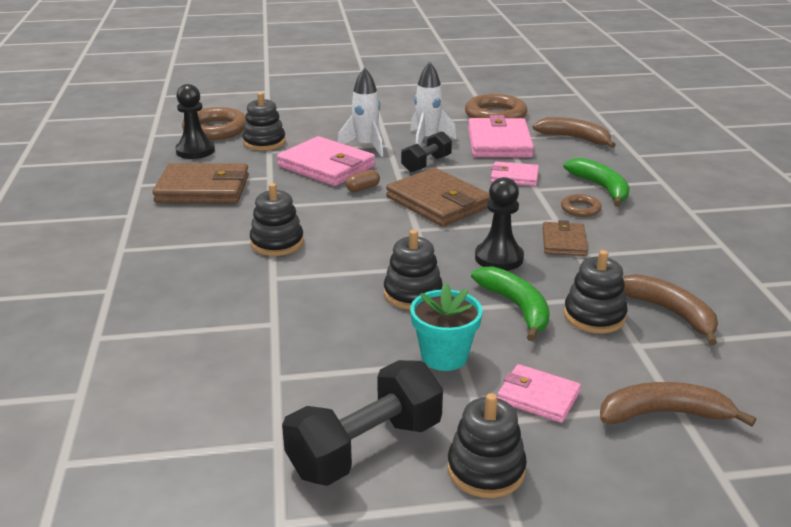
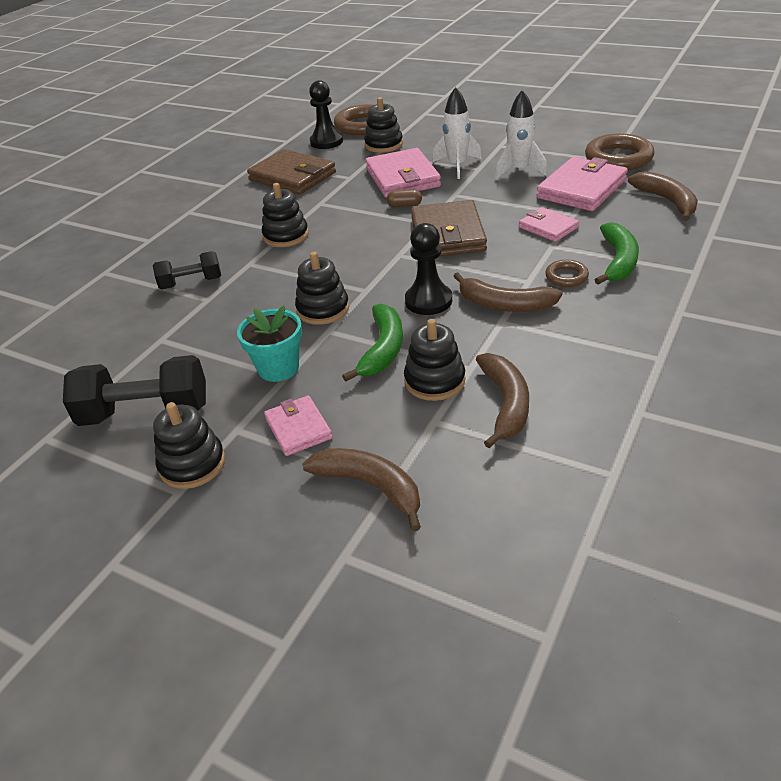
camera: 40 degrees right, 10 degrees up
black dumbbell [401,131,452,172] -> black dumbbell moved to [153,251,221,289]
brown wallet [543,220,588,256] -> brown banana [453,272,563,312]

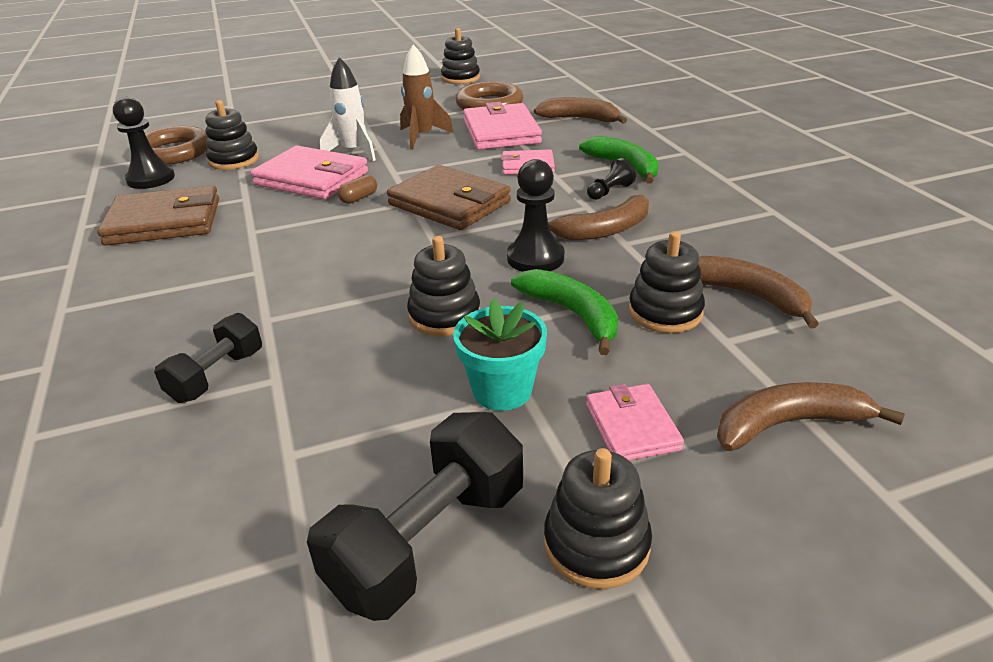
camera: 50 degrees left, 5 degrees down
black stacking toy [262,183,309,247] -> black stacking toy moved to [441,28,480,84]
pink wallet [264,395,332,456] -> pink wallet turned 60 degrees clockwise [586,384,684,461]
white rocket [495,90,547,180] -> brown rocket [400,45,454,150]
brown ring [545,260,589,287] -> black pawn [587,158,636,200]

